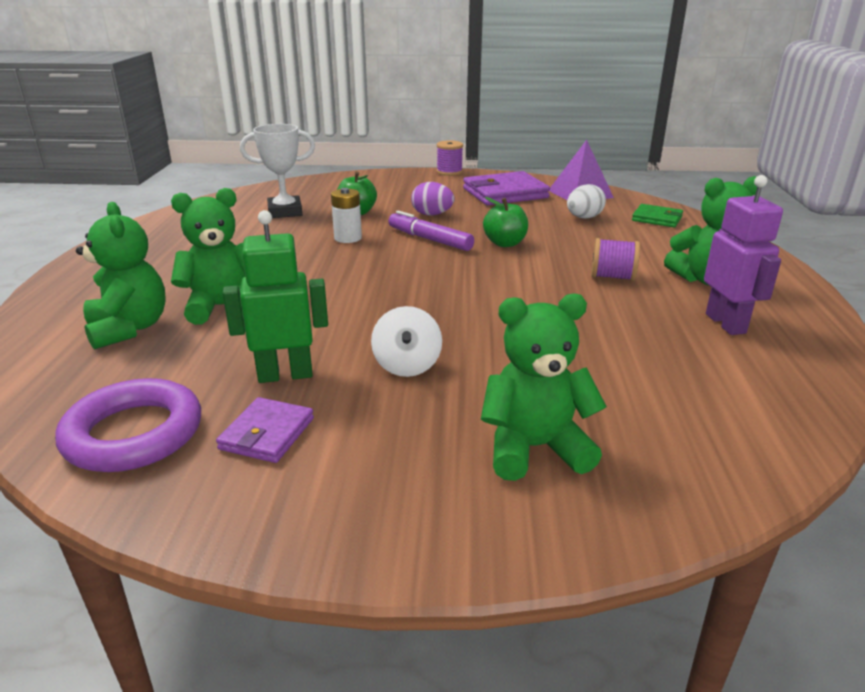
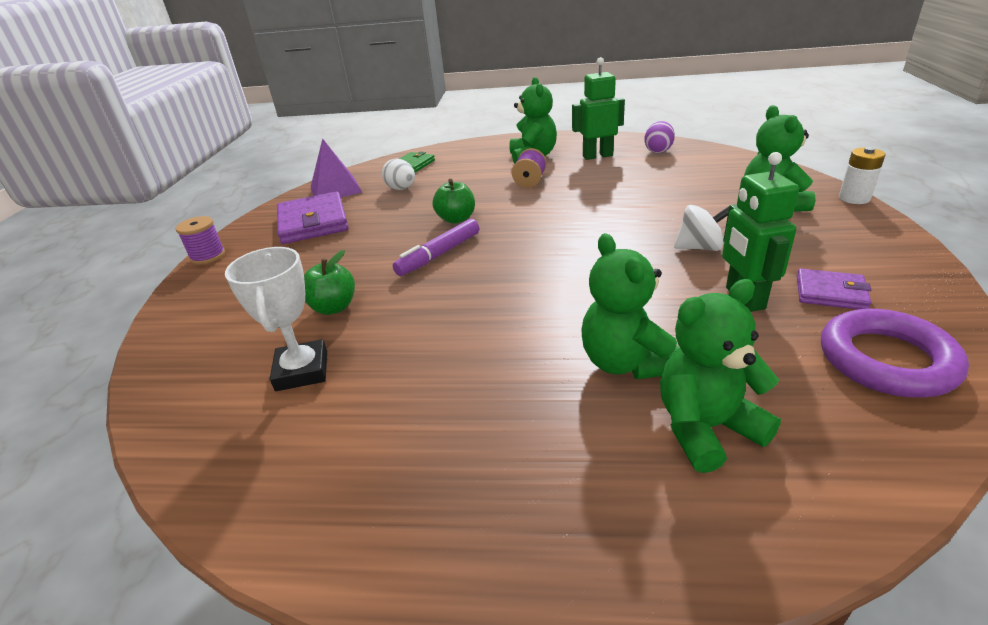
camera: 85 degrees left, 5 degrees up
white battery [331,188,362,243] -> white battery moved to [839,147,886,204]
purple egg [411,182,454,215] -> purple egg moved to [644,121,675,153]
purple robot [704,175,783,335] -> green robot [572,57,625,160]

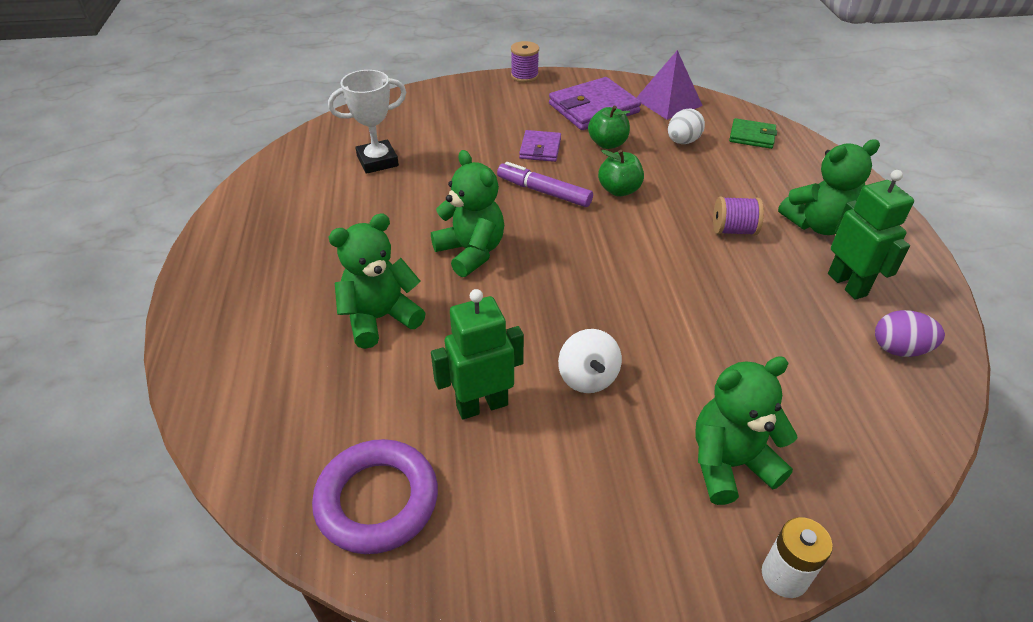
camera: 75 degrees right, 10 degrees up
green apple [304,250,355,315] -> green apple moved to [588,105,630,149]
green teddy bear [660,279,781,473] -> green teddy bear moved to [431,150,504,277]
purple wallet [797,269,871,309] -> purple wallet moved to [519,130,561,162]

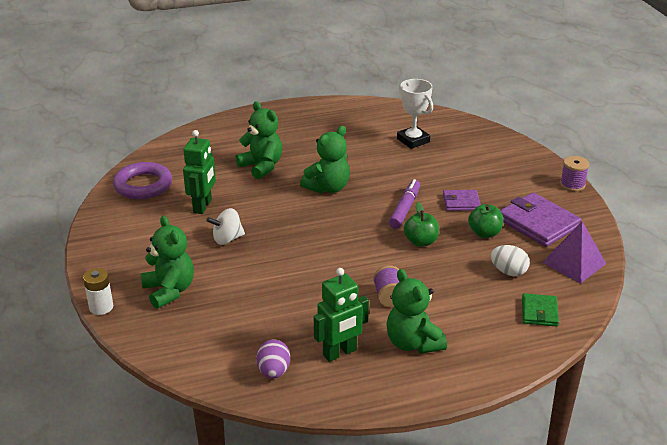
camera: 80 degrees right, 10 degrees down
green robot [431,289,524,419] -> green robot turned 45 degrees clockwise [183,130,216,214]

